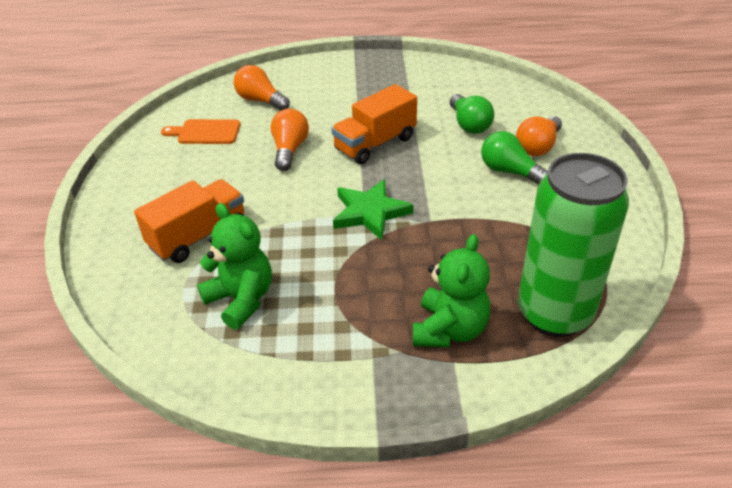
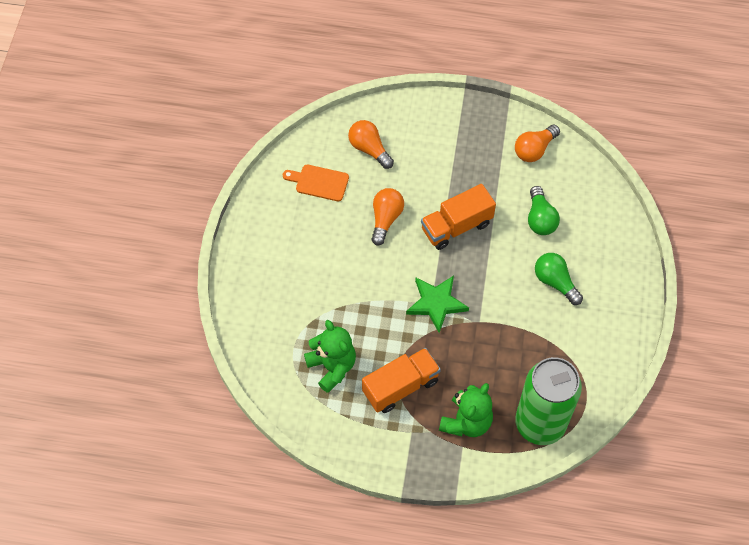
camera: 10 degrees right, 20 degrees up
orange truck [134,179,244,263] -> orange truck moved to [362,348,441,413]
orange light bulb [516,116,562,156] -> orange light bulb moved to [515,125,560,162]

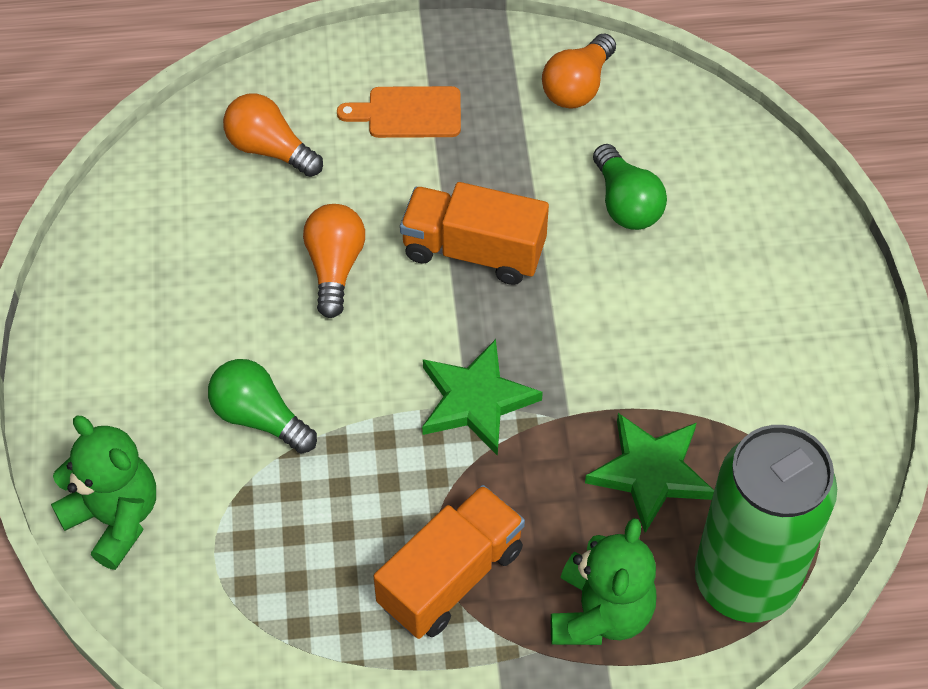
camera: 15 degrees left, 5 degrees down
orange cutting board [283,165,349,201] -> orange cutting board moved to [337,86,461,138]
green teddy bear [304,320,356,393] -> green teddy bear moved to [51,416,156,570]
orange truck [421,184,496,250] -> orange truck turned 60 degrees clockwise [400,182,549,285]
green light bulb [535,253,583,305] -> green light bulb moved to [208,359,317,454]
none -> green star [585,413,714,533]

